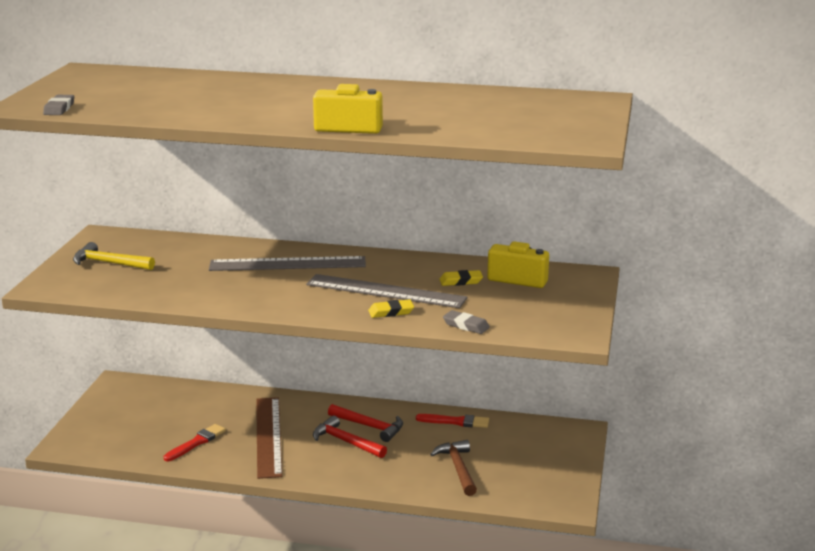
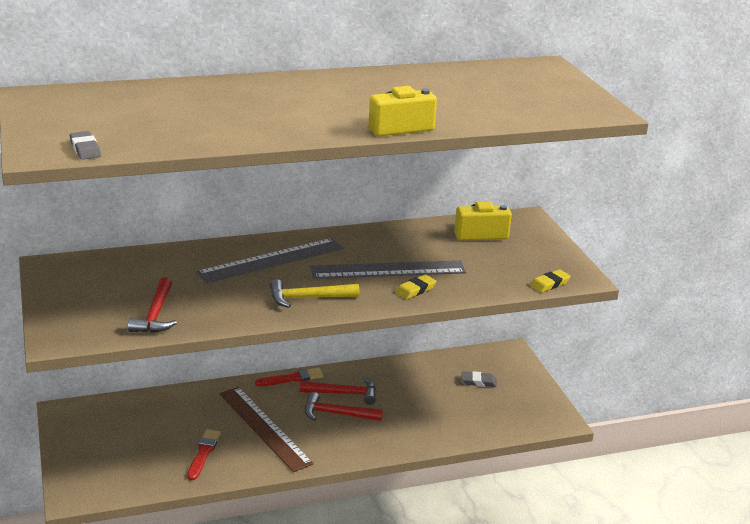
camera: 30 degrees left, 5 degrees up
yellow hammer [73,242,155,270] -> yellow hammer moved to [270,279,359,308]
red brush [416,414,489,428] -> red brush moved to [255,368,323,386]
brown hammer [430,440,477,496] -> none
yellow eraser [439,270,483,286] -> yellow eraser moved to [530,269,571,293]
grey eraser [443,310,490,334] -> grey eraser moved to [462,371,497,387]
none -> red hammer [128,277,177,333]

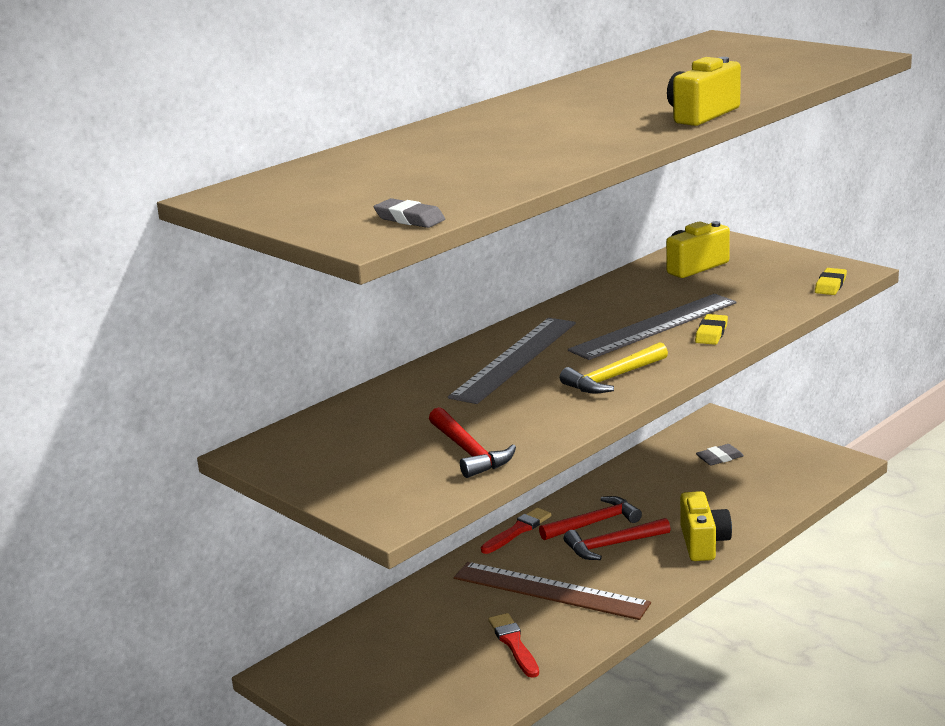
camera: 25 degrees left, 5 degrees down
none -> yellow camera [680,491,732,561]

